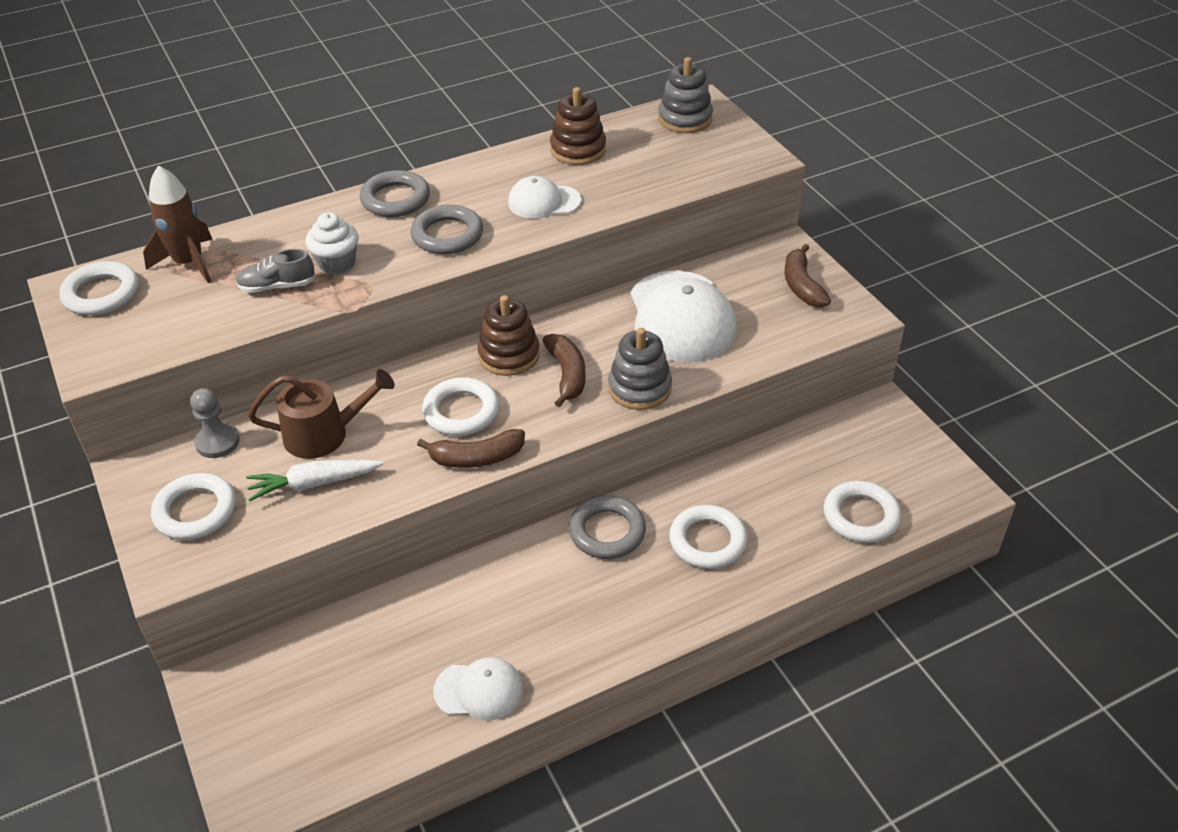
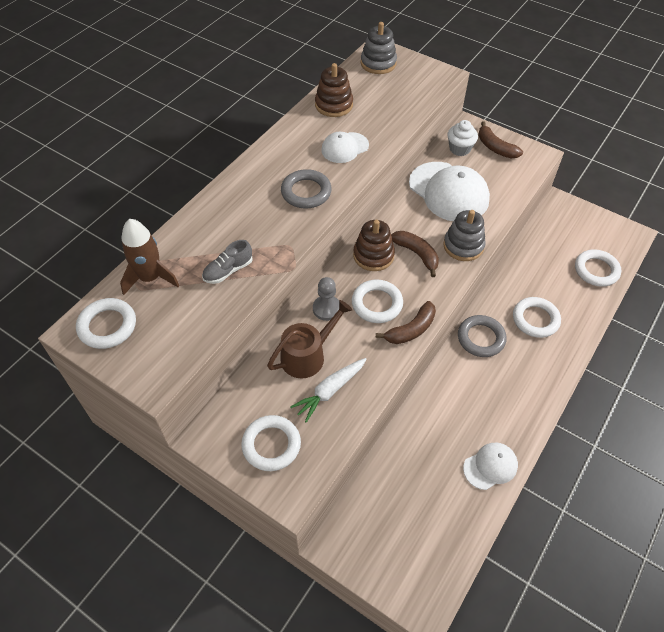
camera: 30 degrees left, 10 degrees up
grey pawn [190,388,240,458] -> grey pawn moved to [313,277,339,321]
white cupcake [306,212,359,274] -> white cupcake moved to [447,120,478,156]
grey ring [360,170,430,217] -> none

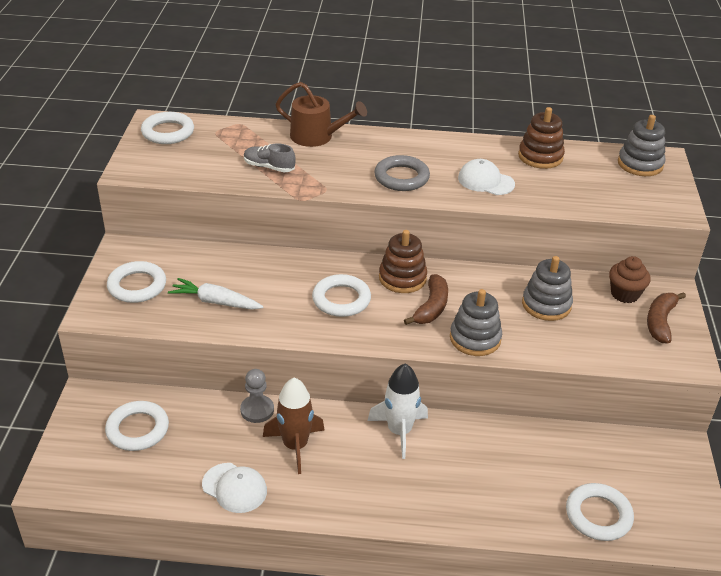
camera: 60 degrees right, 15 degrees down
brown rocket [120,219,179,295] -> brown rocket moved to [263,378,324,474]
brown watering can [267,300,352,378] -> brown watering can moved to [276,82,367,147]
grey pawn [313,277,339,321] -> grey pawn moved to [240,369,274,423]
brown banana [376,301,436,344] -> none
white cap [409,162,490,221] -> grey stacking toy [522,256,573,321]
white cupcake [447,120,478,156] -> brown cupcake [609,256,651,303]
grey ring [458,315,507,357] -> white rocket [368,364,428,459]
white ring [513,297,561,338] -> white ring moved to [105,401,169,451]

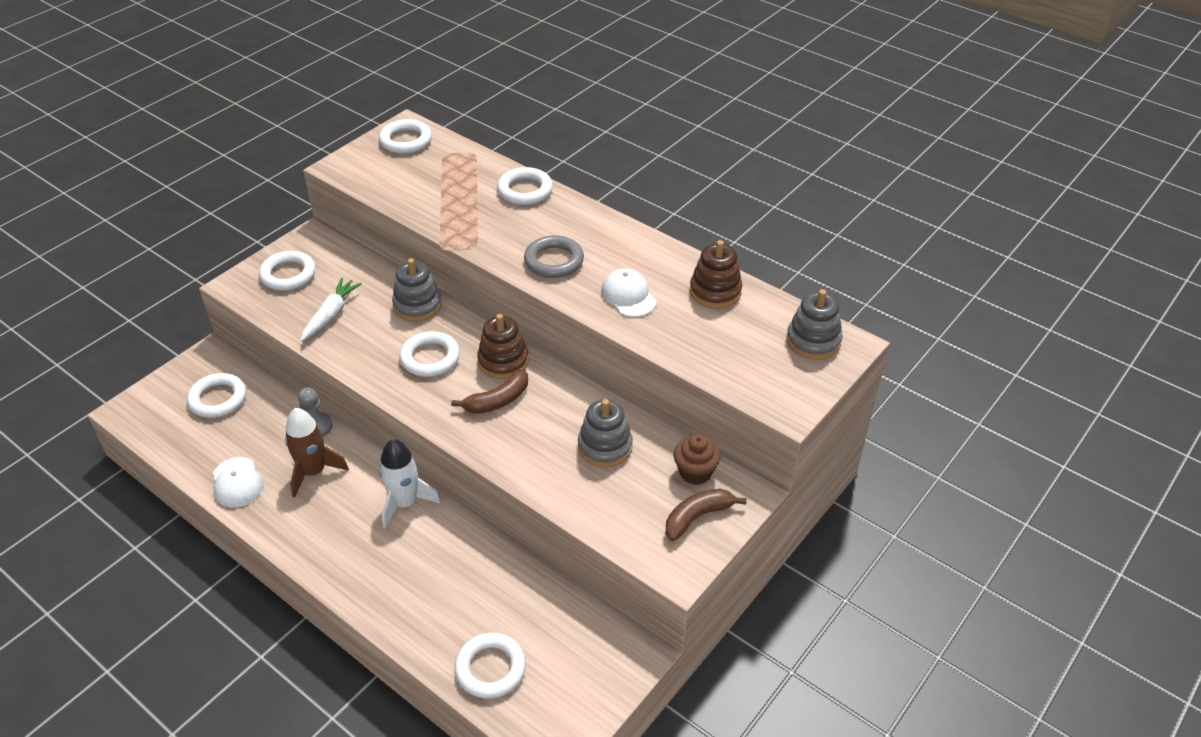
camera: 35 degrees right, 5 degrees up
white carrot [168,278,263,310] -> white carrot turned 60 degrees clockwise [300,278,362,341]
grey shoe [244,143,296,172] -> none
brown watering can [276,82,367,147] -> white ring [497,167,553,205]
grey stacking toy [450,289,502,356] -> grey stacking toy moved to [392,258,442,321]

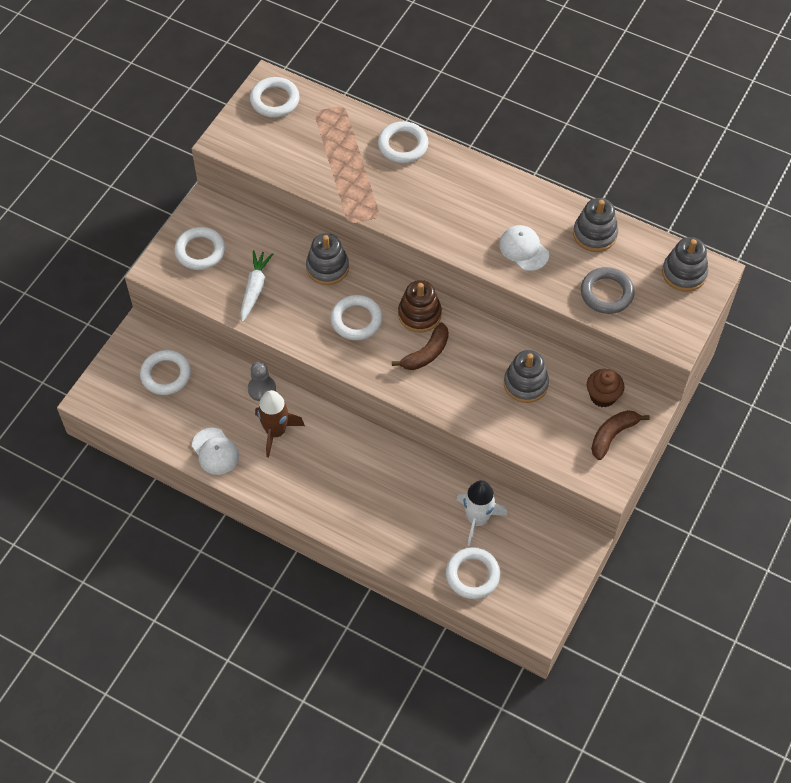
camera: 10 degrees left, 15 degrees up
white rocket [379,439,441,529] -> white rocket moved to [457,480,507,546]
grey ring [524,235,584,278] -> grey ring moved to [581,267,635,314]
brown stacking toy [690,240,742,308] -> grey stacking toy [573,198,618,252]

